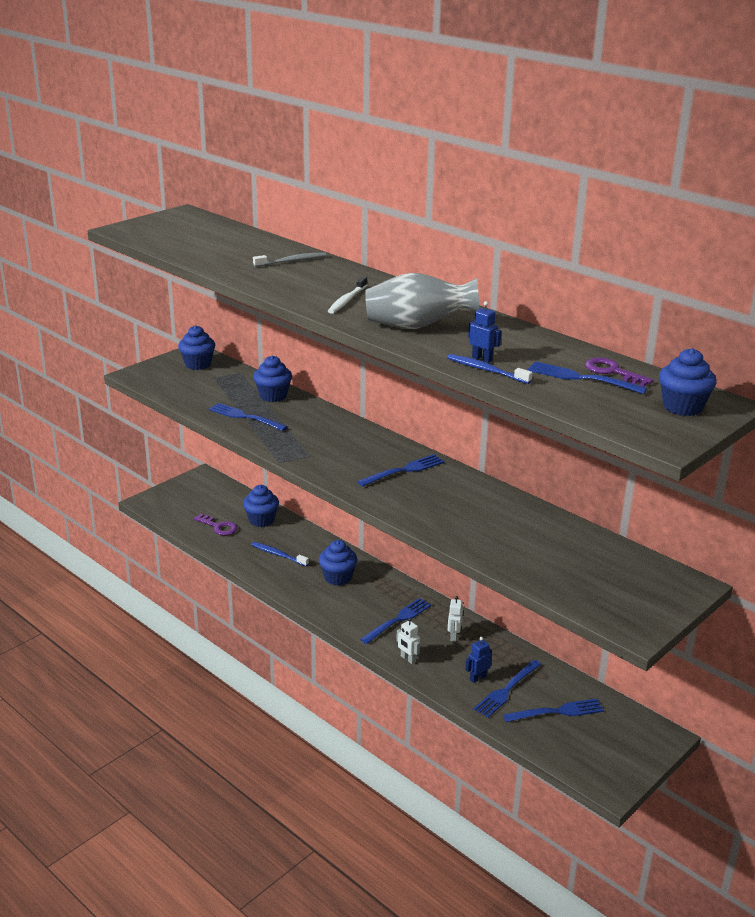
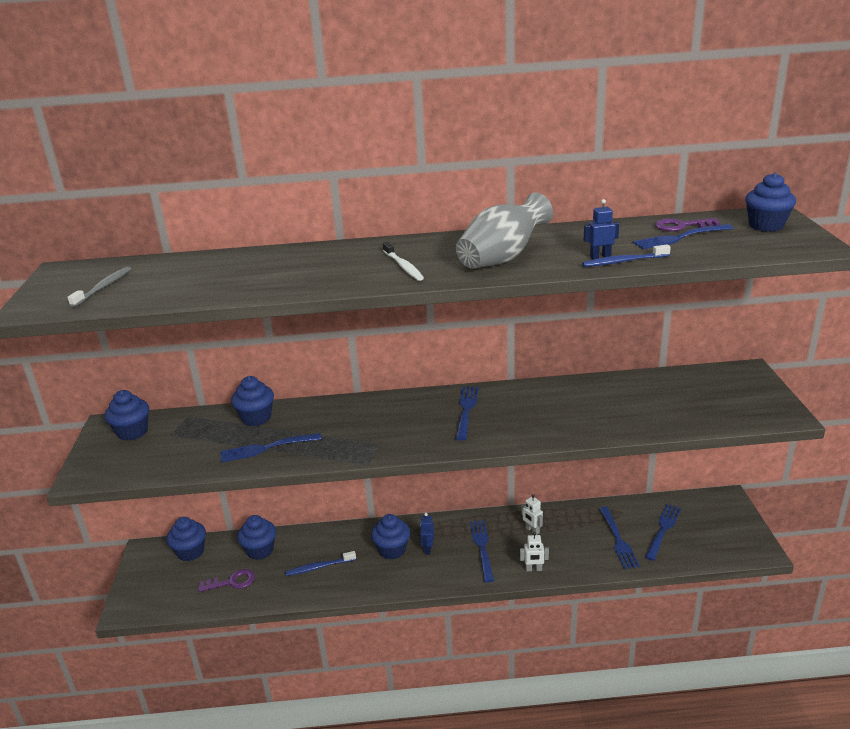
camera: 45 degrees left, 0 degrees up
grey toothbrush [253,252,327,267] -> grey toothbrush moved to [67,267,131,307]
blue robot [465,637,492,683] -> blue robot moved to [420,513,435,555]
none -> blue cupcake [167,517,206,561]

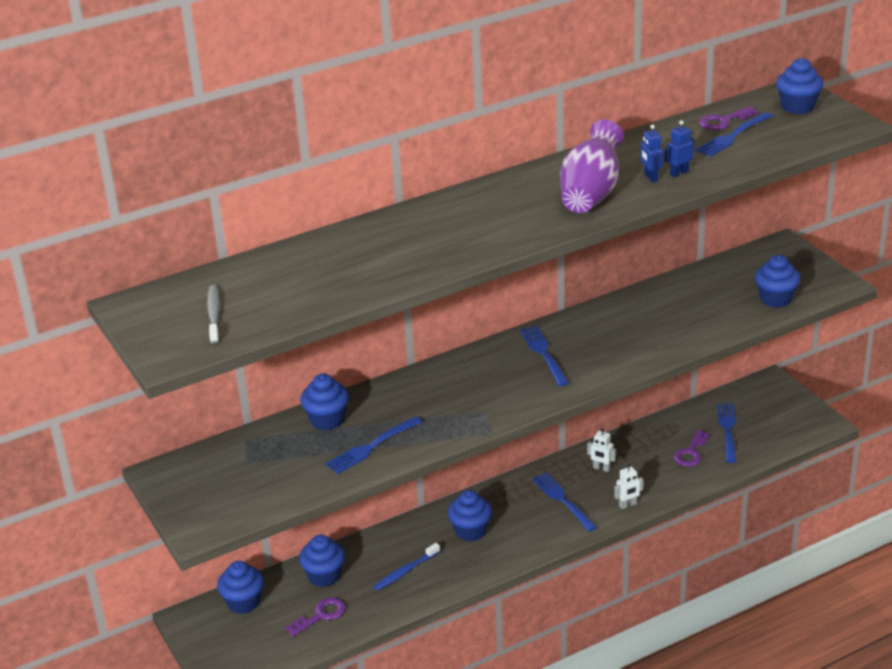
camera: 25 degrees left, 5 degrees up
blue cupcake [105,390,149,441] -> blue cupcake moved to [755,255,800,308]
white toothbrush [383,242,424,281] -> none
blue robot [420,513,435,555] -> blue robot moved to [640,125,663,182]
grey vase [456,192,553,269] -> purple vase [560,120,624,213]
blue toothbrush [582,244,671,267] -> none
blue fork [599,507,640,569] -> purple key [674,430,709,467]

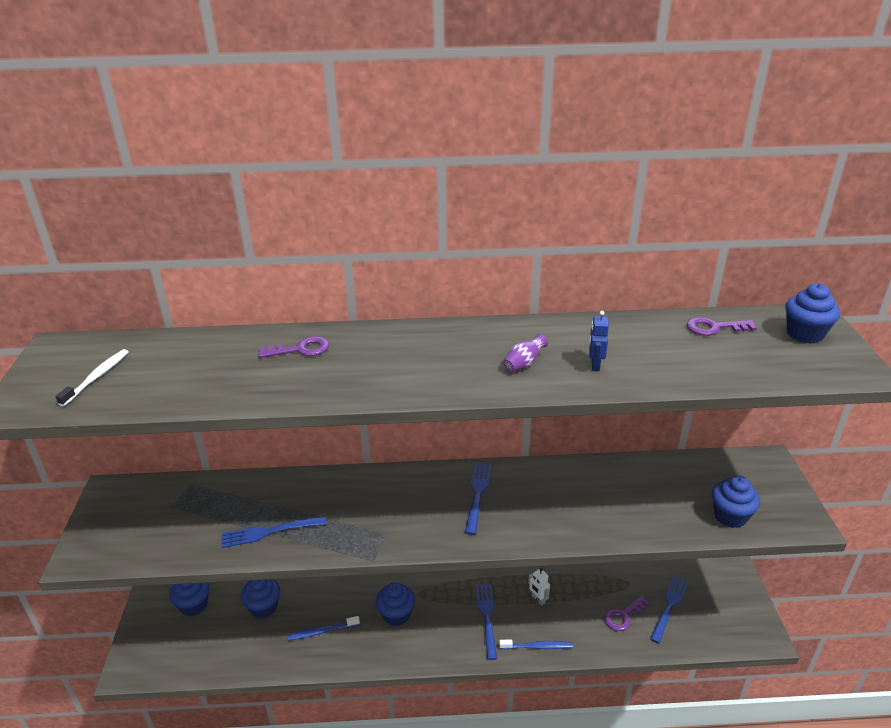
camera: 25 degrees right, 0 degrees up
grey toothbrush [207,285,220,344] -> white toothbrush [55,349,128,406]
purple key [286,597,345,636] -> purple key moved to [258,336,329,358]
blue cupcake [300,374,349,430] -> none
purple vase [560,120,624,213] -> purple vase [503,334,548,372], size x0.42
white robot [614,464,643,509] -> blue toothbrush [499,640,573,650]
blue robot [665,120,694,177] -> none
blue fork [695,112,773,157] -> none

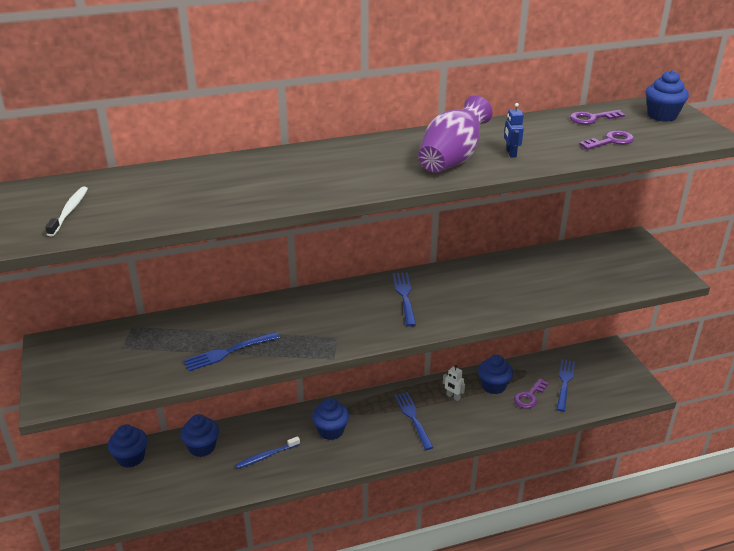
camera: 15 degrees left, 0 degrees up
purple key [258,336,329,358] -> purple key moved to [579,130,634,150]
blue toothbrush [499,640,573,650] -> none
purple vase [503,334,548,372] -> purple vase [418,95,493,173], size x2.36
blue cupcake [712,475,760,528] -> blue cupcake moved to [478,354,513,394]

